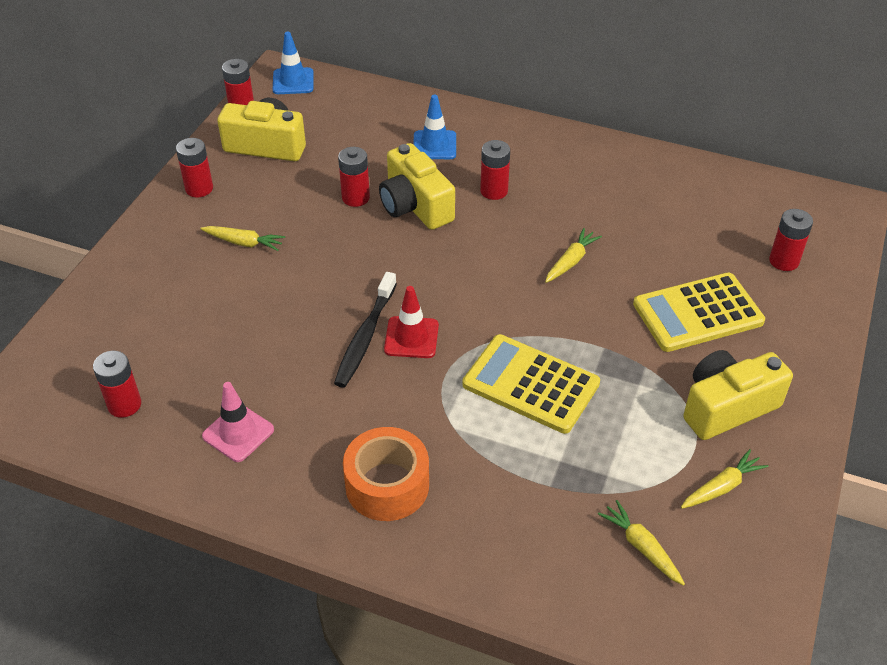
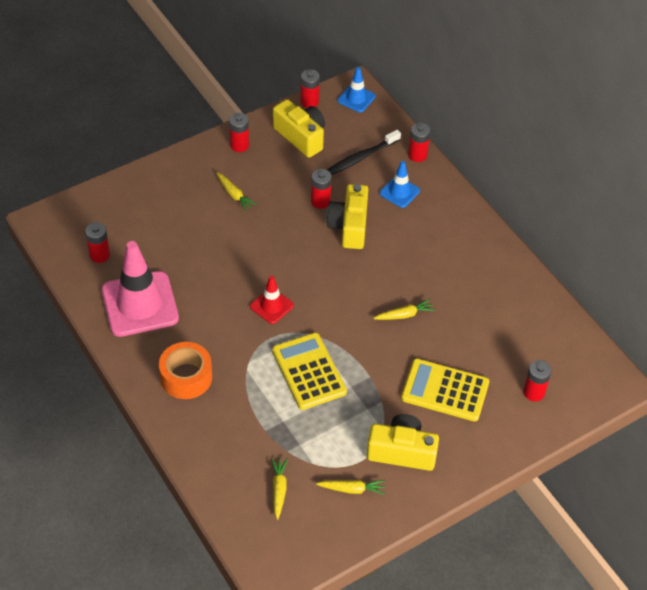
camera: 35 degrees right, 5 degrees up
pink traffic cone [202,382,274,462] -> pink traffic cone [102,241,179,337], size x2.01
black toothbrush [334,272,397,388] -> black toothbrush moved to [327,130,401,175]
red battery [480,140,510,200] -> red battery moved to [408,123,431,162]

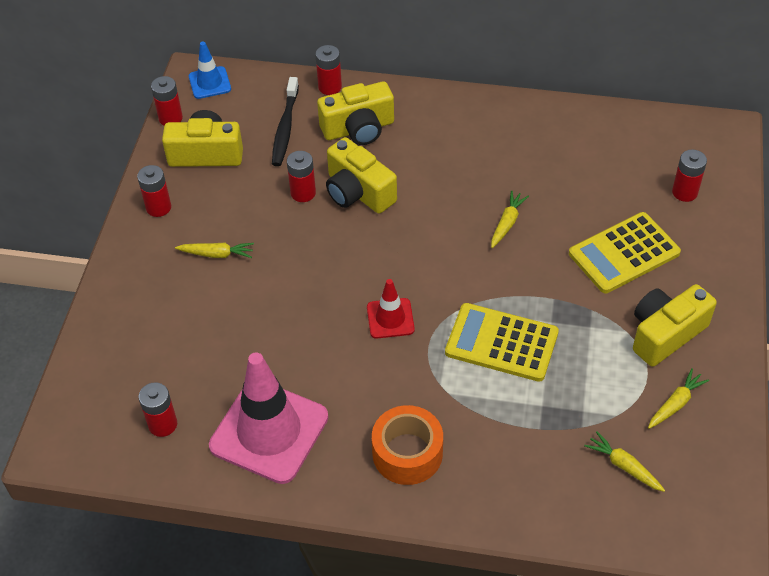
camera: 45 degrees left, 0 degrees up
blue traffic cone [380,161,420,208] -> yellow camera [317,81,394,145]

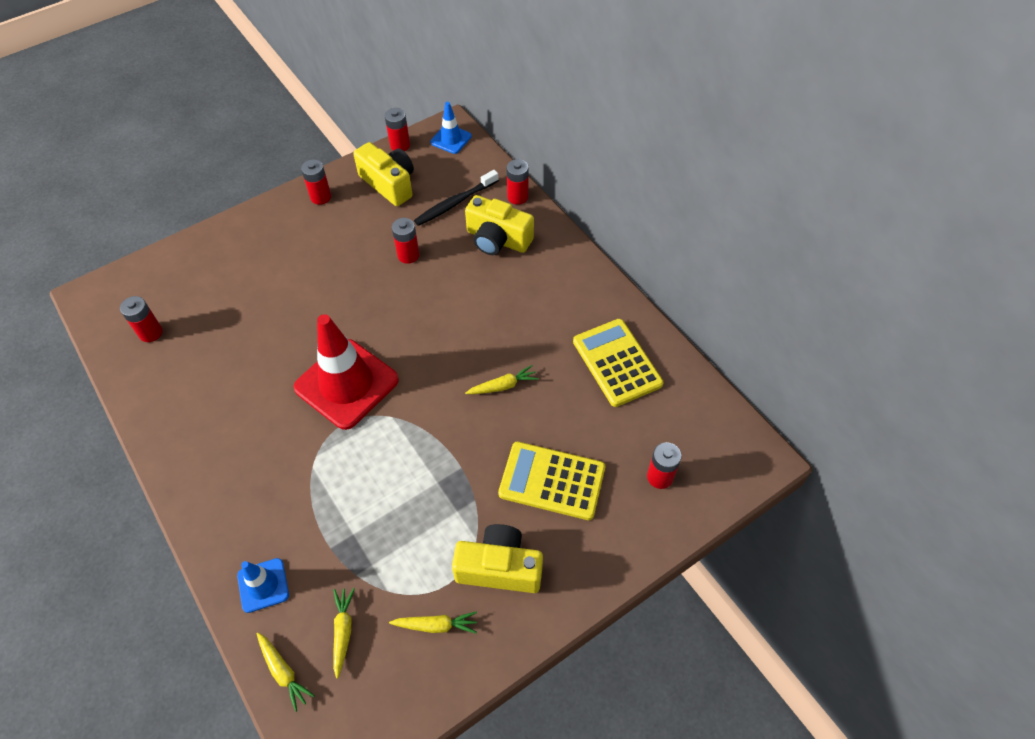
camera: 45 degrees right, 5 degrees up
yellow carrot [175,242,254,258] -> yellow carrot moved to [257,633,315,712]
pink traffic cone [209,353,328,484] -> none
yellow camera [326,137,397,214] -> none
red traffic cone [367,279,415,339] -> red traffic cone [294,314,399,430], size x2.01
orange tape [372,405,443,485] -> none
yellow calculator [445,303,559,382] -> yellow calculator moved to [573,319,664,407]
none -> blue traffic cone [237,558,289,613]

